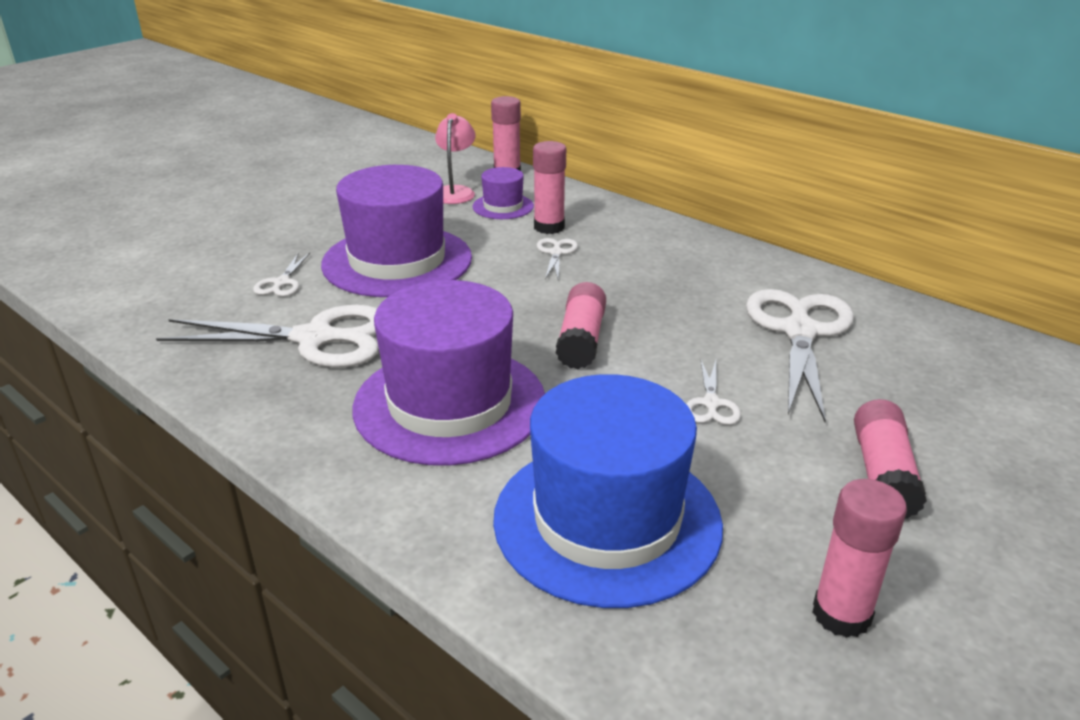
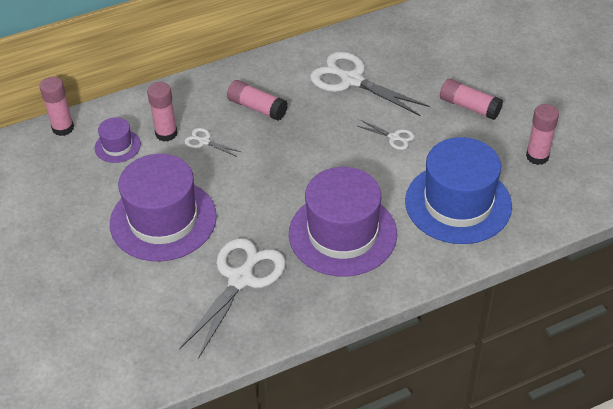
camera: 65 degrees left, 15 degrees up
white scissors [253,253,310,297] -> none
pink lamp [435,113,476,204] -> none
pink glue stick [555,282,606,369] -> pink glue stick moved to [227,80,288,121]

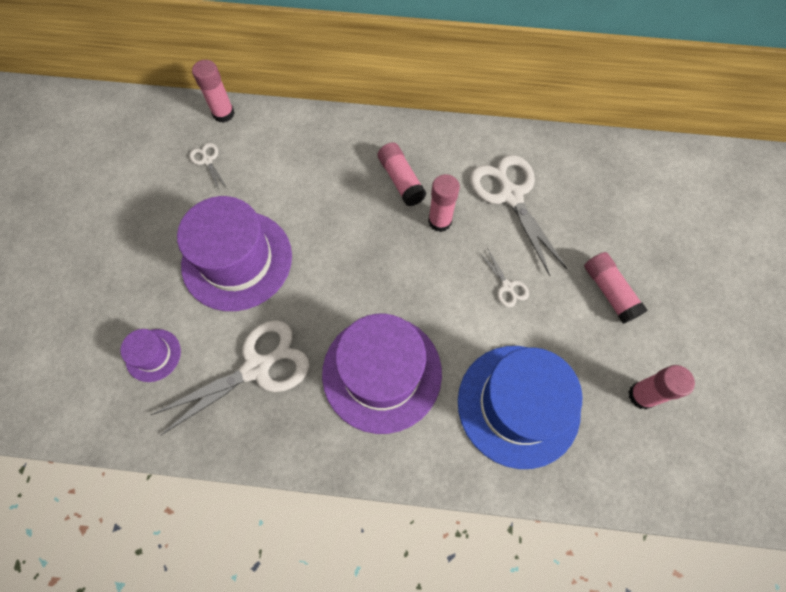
camera: 30 degrees right, 20 degrees up
purple hat [95,117,141,163] -> purple hat moved to [120,329,181,382]
pink glue stick [147,82,177,142] -> pink glue stick moved to [428,174,460,232]
white scissors [184,128,241,157] -> white scissors moved to [189,143,228,190]

